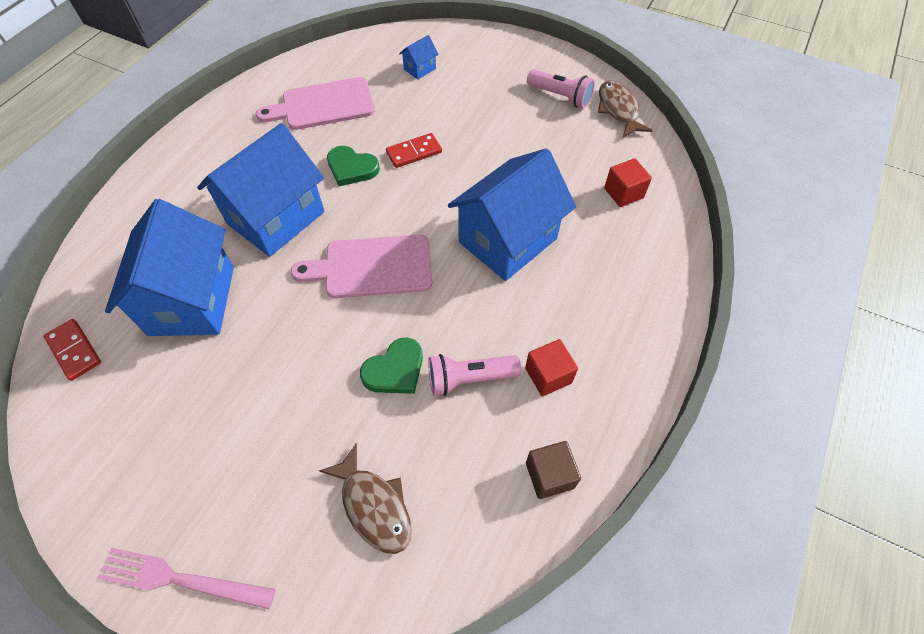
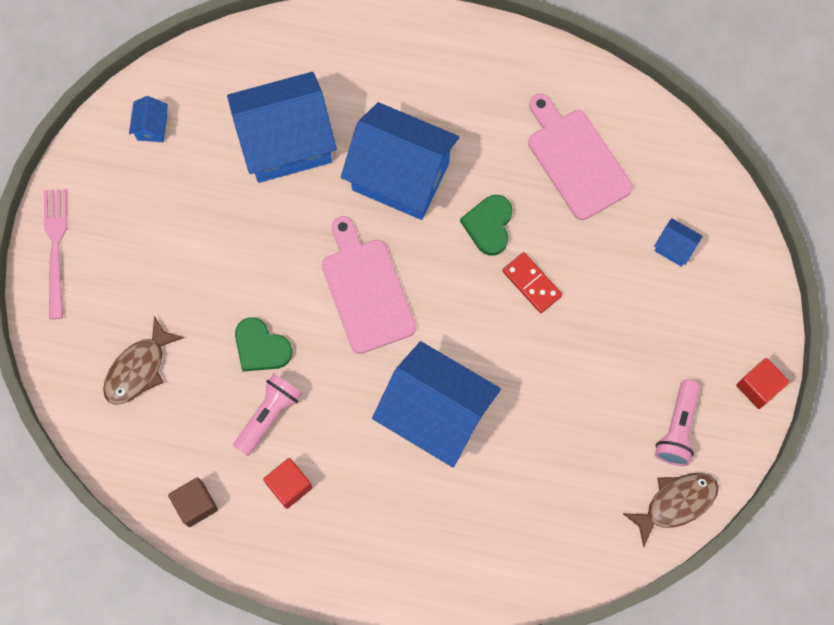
camera: 75 degrees right, 15 degrees up
red domino [44,319,101,381] -> none
pink flashlight [428,354,521,396] -> pink flashlight turned 60 degrees clockwise [233,373,302,456]
red cube [604,158,652,207] -> red cube moved to [736,358,789,409]
none -> blue house [129,96,168,142]

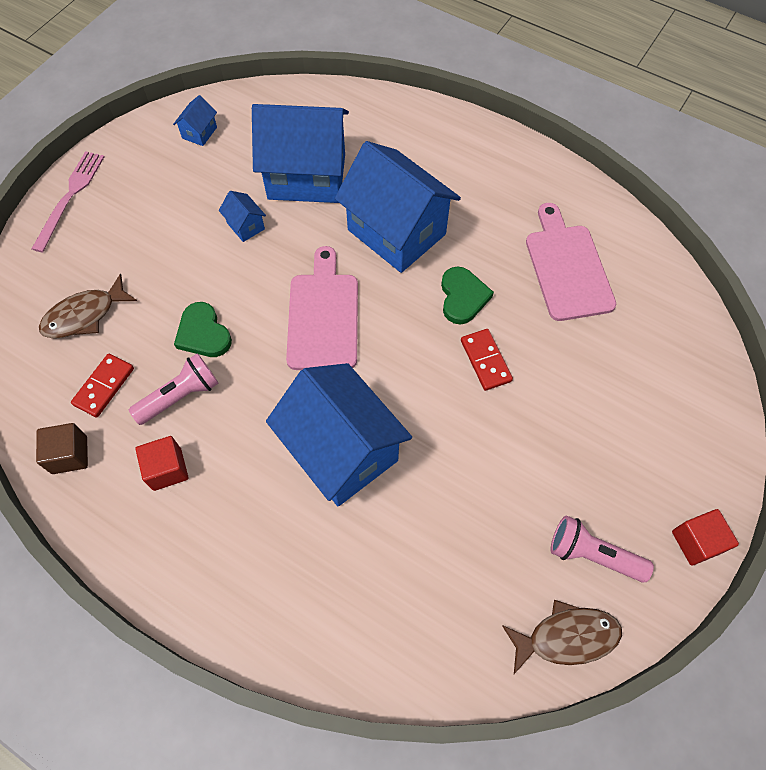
camera: 20 degrees right, 10 degrees down
green heart [460,195,512,256] -> green heart turned 150 degrees clockwise [441,267,494,324]
blue house [654,218,703,267] -> blue house moved to [219,191,266,242]
pink flashlight [655,380,700,466] -> pink flashlight turned 75 degrees clockwise [550,515,654,582]
none -> red domino [71,354,134,418]

